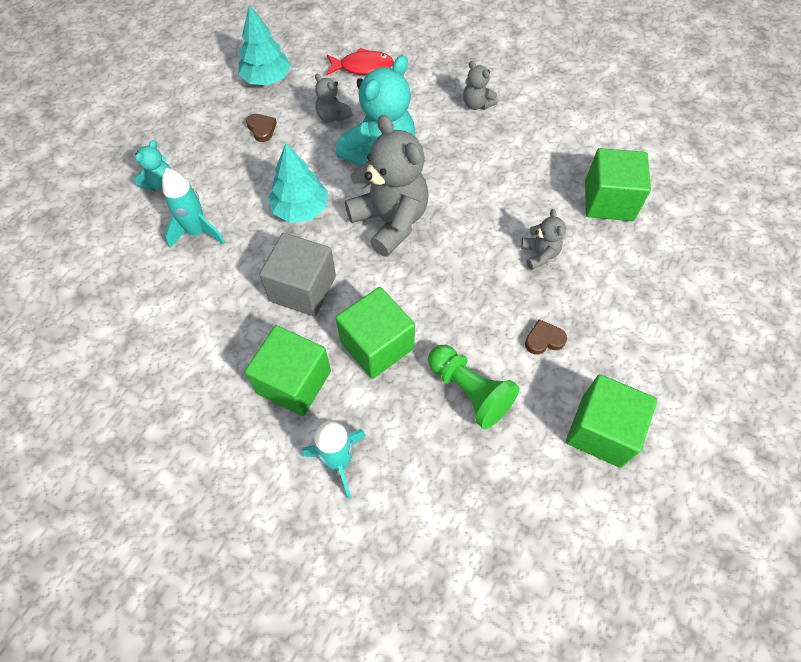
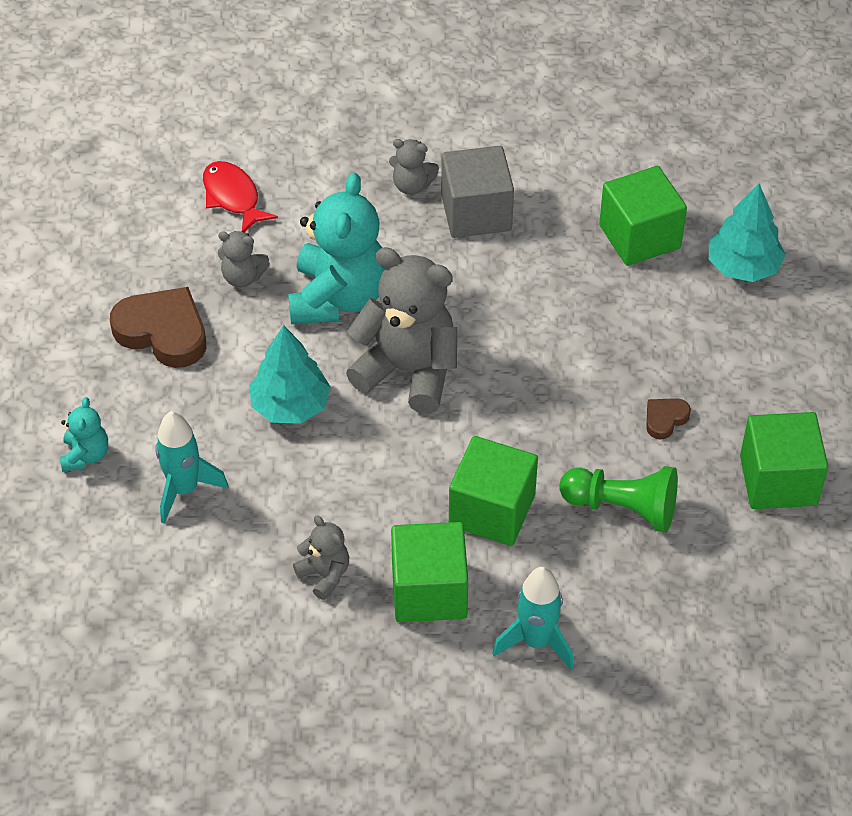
camera: 30 degrees left, 10 degrees down
turquoise tree [238,4,291,85] -> turquoise tree moved to [709,184,786,282]
brown heart [246,114,277,142] -> brown heart [110,287,206,368], size x2.06
grey cube [259,233,336,316] -> grey cube moved to [441,146,514,238]
red fish [326,48,394,75] -> red fish turned 90 degrees counterclockwise [203,161,278,232]
grey teddy bear [521,209,566,270] -> grey teddy bear moved to [293,516,349,600]

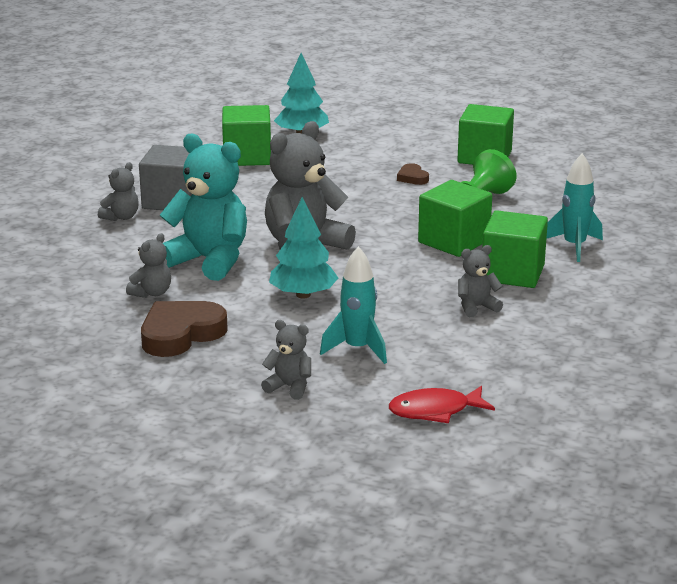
camera: 70 degrees left, 25 degrees down
turquoise teddy bear [60,397,108,472] -> grey teddy bear [261,320,311,400]
red fish [203,161,278,232] -> red fish moved to [389,386,495,423]

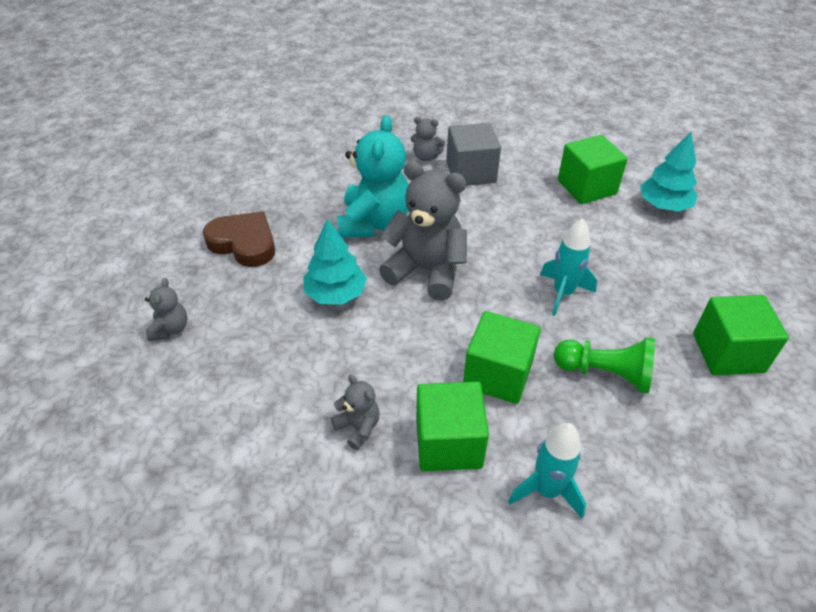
camera: 70 degrees right, 20 degrees up
grey teddy bear [126,233,171,298] -> none
turquoise rocket [320,246,387,364] -> turquoise rocket moved to [540,218,597,316]
red fish [389,386,495,423] -> none
brown heart [397,163,429,185] -> none

